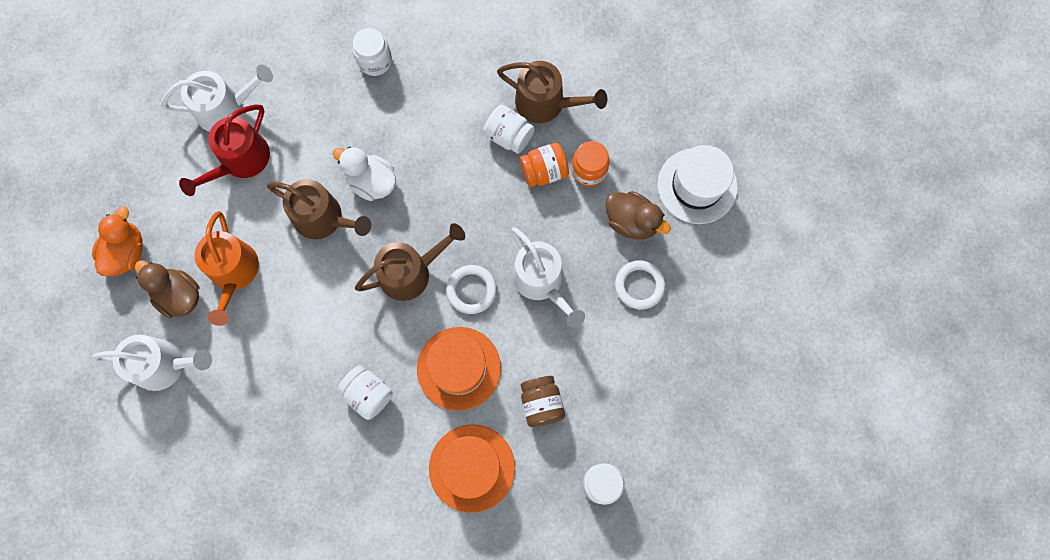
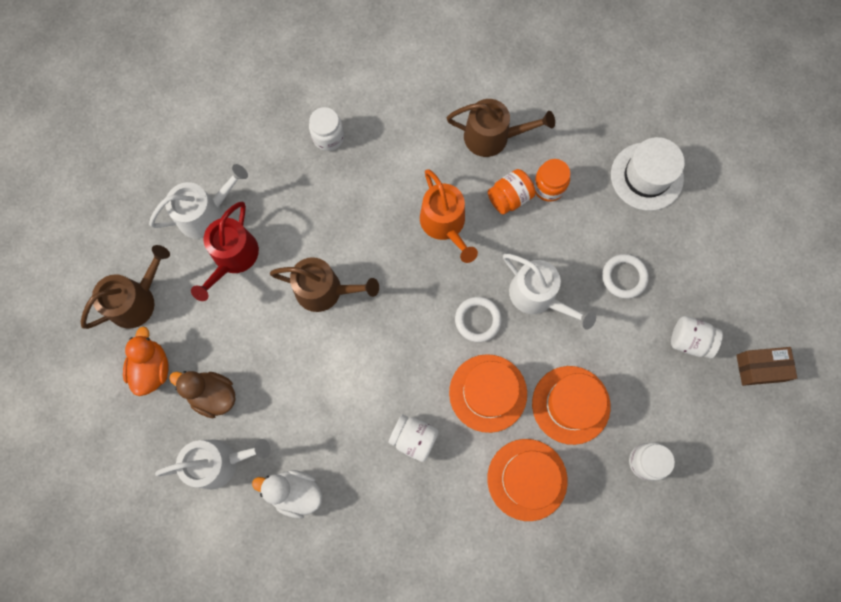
camera: 15 degrees left, 0 degrees up
orange watering can [194,211,259,326] -> orange watering can moved to [420,169,478,263]
white duck [333,147,396,201] -> white duck moved to [252,470,322,519]
brown watering can [355,223,465,301] -> brown watering can moved to [81,245,170,329]
white jar [483,105,534,154] -> white jar moved to [671,316,723,359]
brown jar [521,376,565,427] -> orange hat [532,366,610,445]
brown duck [606,191,671,239] -> none
none -> brown box [736,347,797,386]

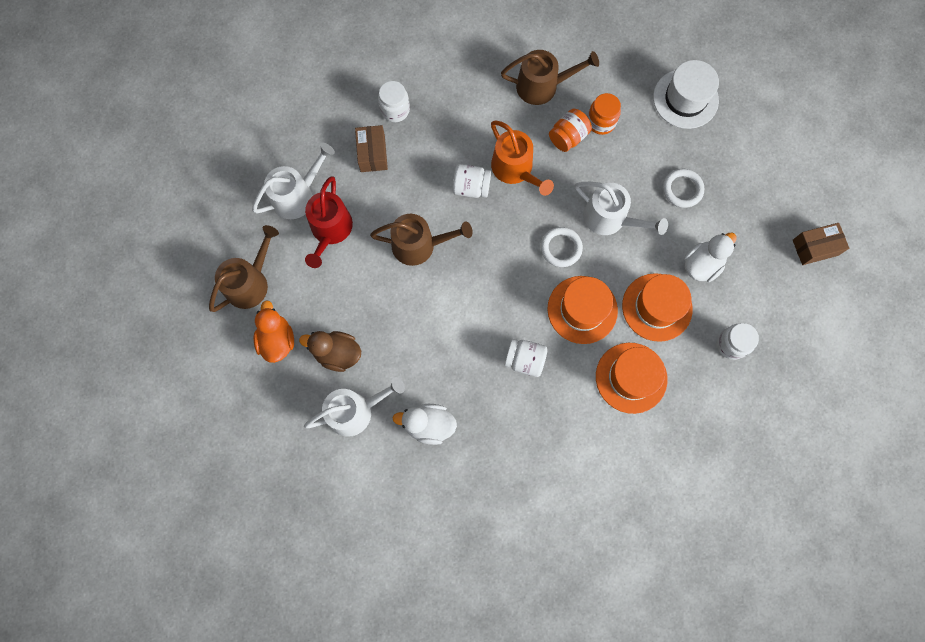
camera: 10 degrees left, 0 degrees up
white jar [671,316,723,359] -> white jar moved to [452,164,491,198]
none -> brown box [355,125,388,172]
none -> white duck [684,233,737,282]

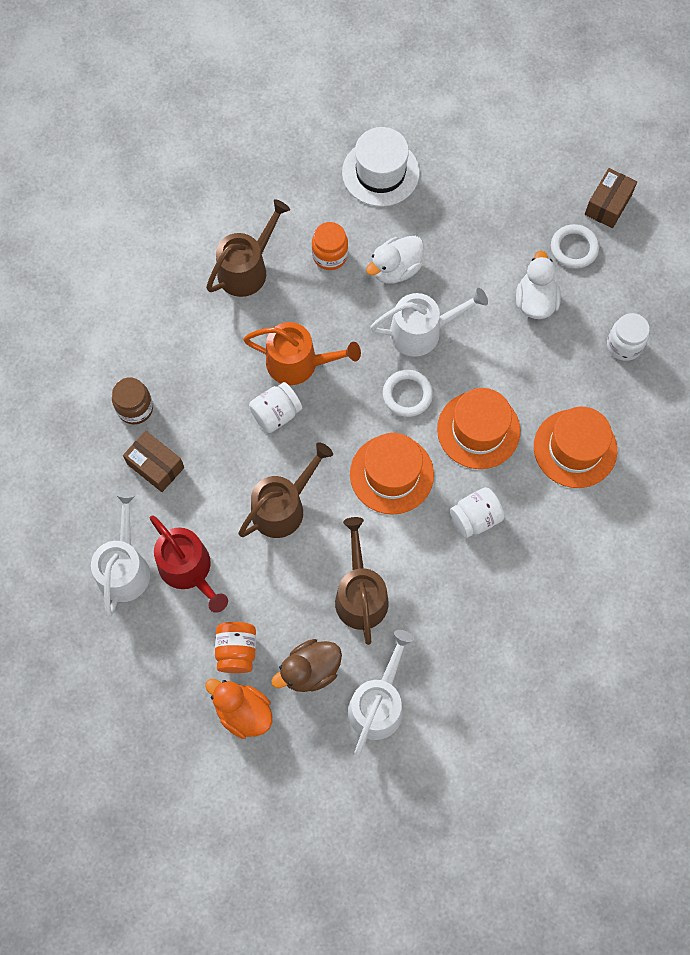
camera: 45 degrees left, 5 degrees down
brown watering can [209,225,279,312] -> brown watering can moved to [335,517,388,645]
white jar [378,81,410,122] -> brown jar [112,377,153,425]
white duck [392,404,457,445] -> white duck moved to [366,236,424,284]
orange jar [549,109,592,152] -> orange jar moved to [215,622,256,673]
orange hat [622,273,693,342] -> orange hat moved to [350,433,434,514]
white ring [663,169,704,208] -> white ring moved to [551,224,599,269]

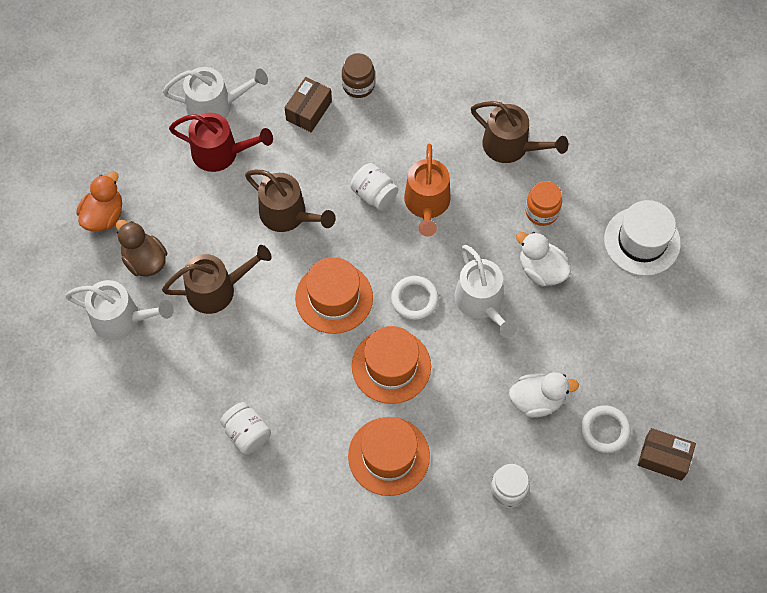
camera: 80 degrees right, 5 degrees down
red watering can [150,515,228,613] -> red watering can turned 120 degrees counterclockwise [169,113,273,172]
orange jar [215,622,256,673] -> none
white jar [450,487,505,538] -> white jar moved to [220,402,271,454]

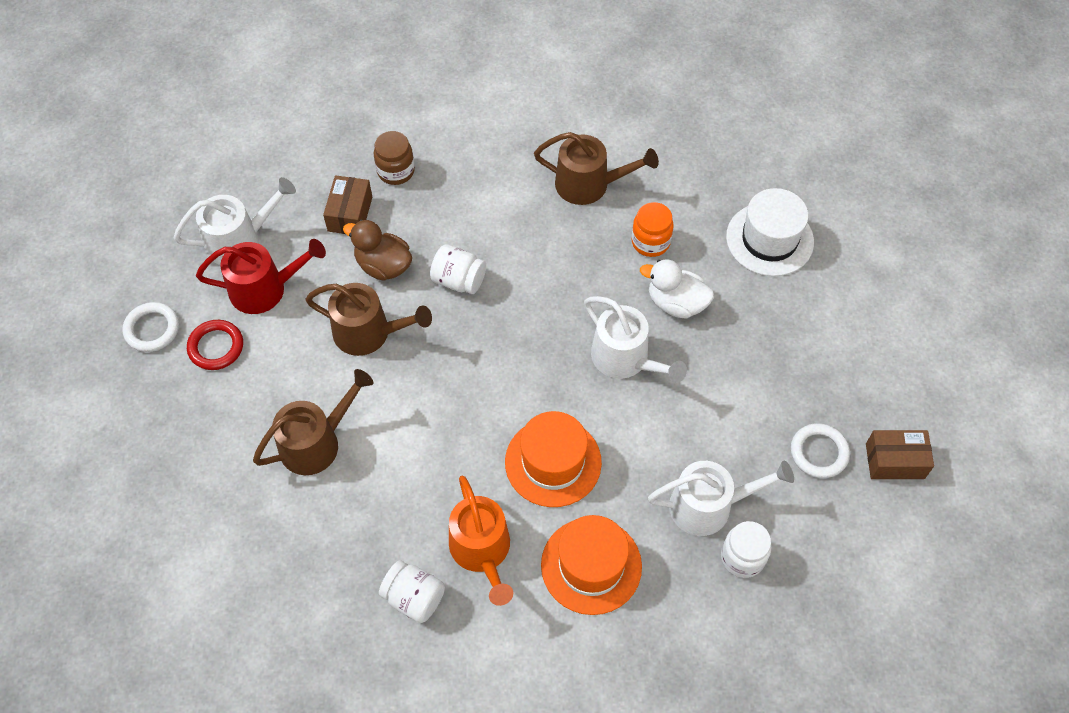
camera: 20 degrees left, 5 degrees down
white watering can [65,280,174,340] -> white watering can moved to [648,461,794,536]
orange duck [76,171,122,232] -> none
brown duck [116,219,167,277] -> brown duck moved to [343,220,412,281]
orange hat [295,257,373,334] -> none
white ring [391,276,439,320] -> white ring moved to [122,302,179,352]
orange watering can [404,144,451,237] -> orange watering can moved to [449,476,513,606]
white duck [509,372,579,418] -> none
none -> red ring [187,320,243,370]

